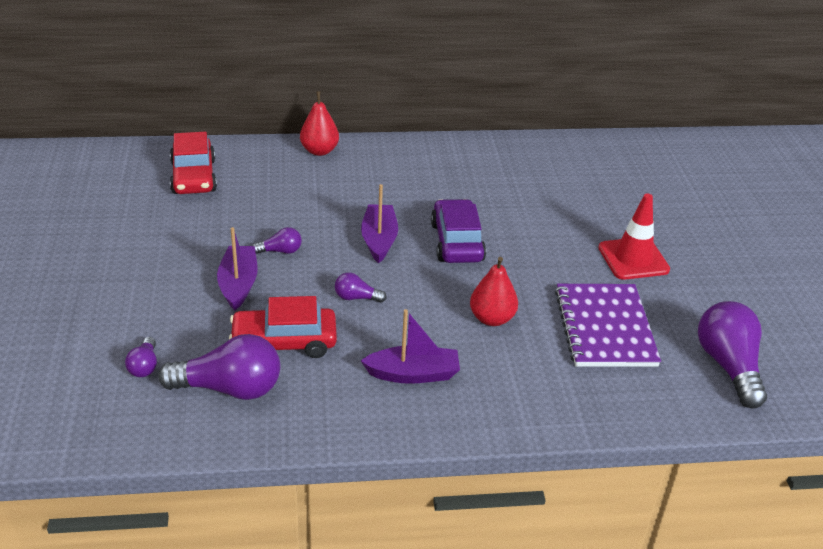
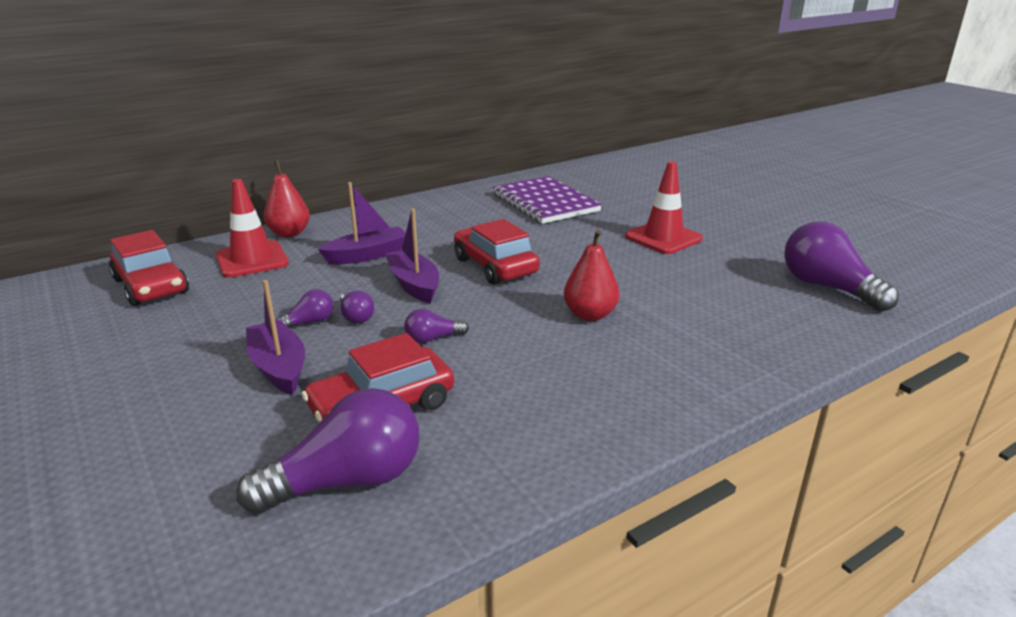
camera: 25 degrees left, 10 degrees down
purple light bulb [125,337,157,377] -> purple light bulb moved to [340,291,374,324]
purple boat [361,309,460,384] -> purple boat moved to [318,182,406,265]
purple car [431,199,486,263] -> red car [454,219,540,285]
purple notebook [555,284,661,367] -> purple notebook moved to [493,176,602,224]
none -> red traffic cone [216,179,289,278]

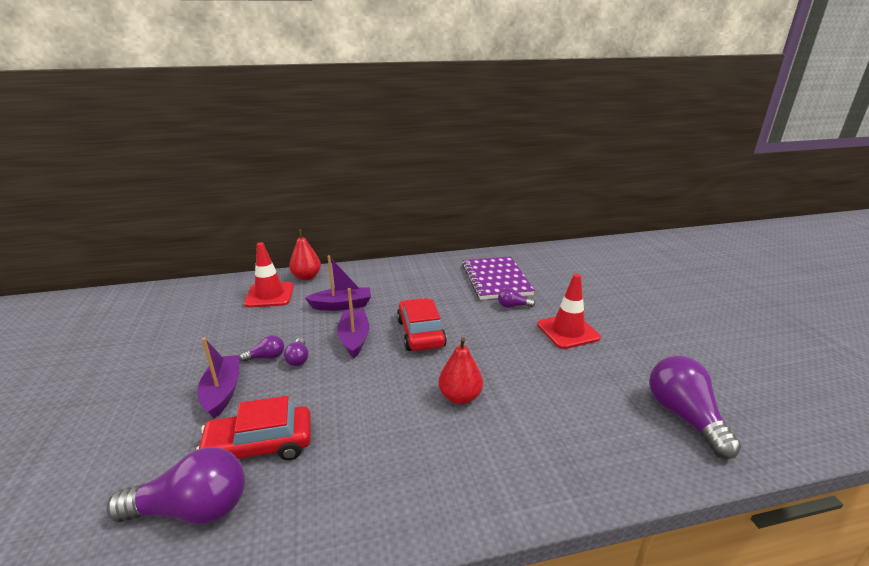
camera: 20 degrees right, 0 degrees up
red car [109,230,189,306] -> none
purple light bulb [404,309,469,343] -> purple light bulb moved to [498,288,536,308]

